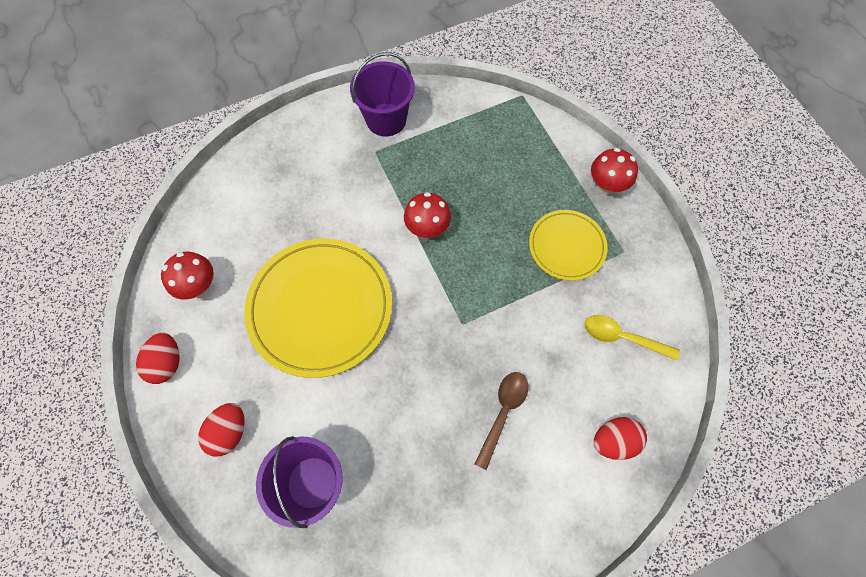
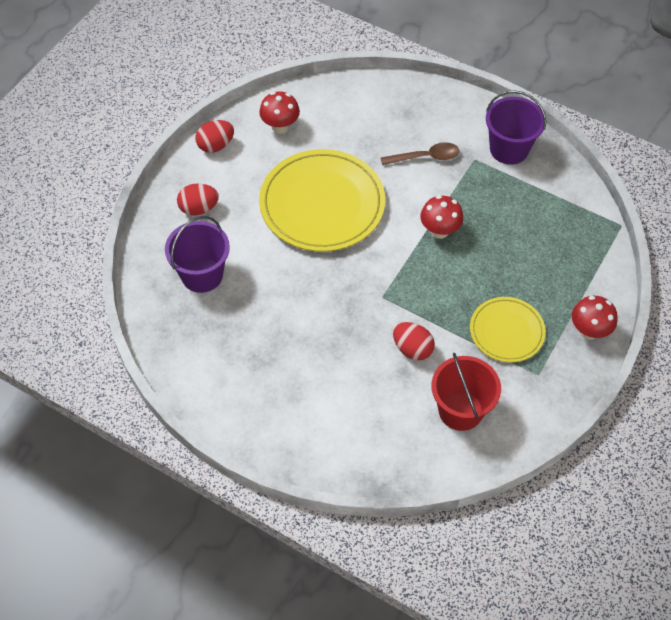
camera: 55 degrees right, 10 degrees down
brown spoon [474,372,528,470] -> brown spoon moved to [381,142,459,165]
yellow spoon [585,315,680,361] -> red bucket [432,353,501,431]
red egg [594,417,647,460] -> red egg moved to [393,322,435,361]

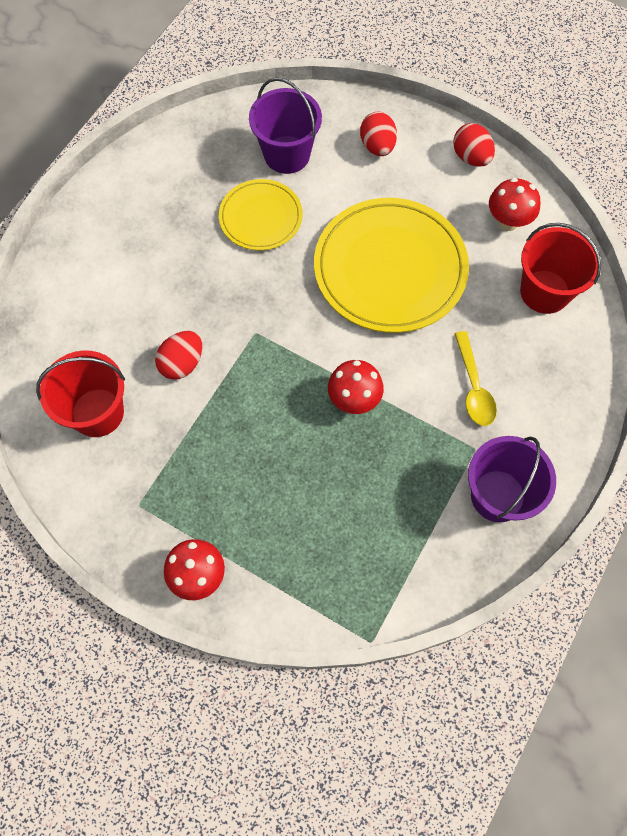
camera: 90 degrees right, 10 degrees up
brown spoon [381,142,459,165] -> yellow spoon [455,331,497,426]
yellow plate [470,297,546,362] -> yellow plate moved to [219,179,303,250]
none -> red bucket [520,223,601,314]

